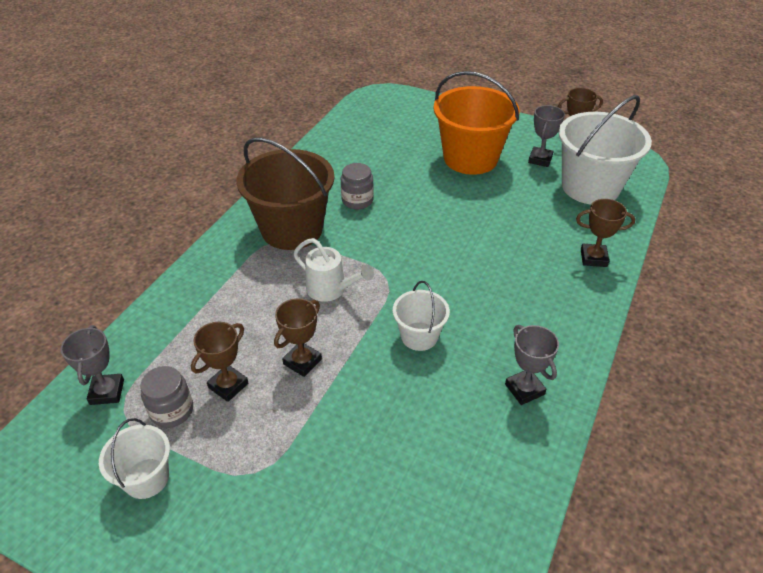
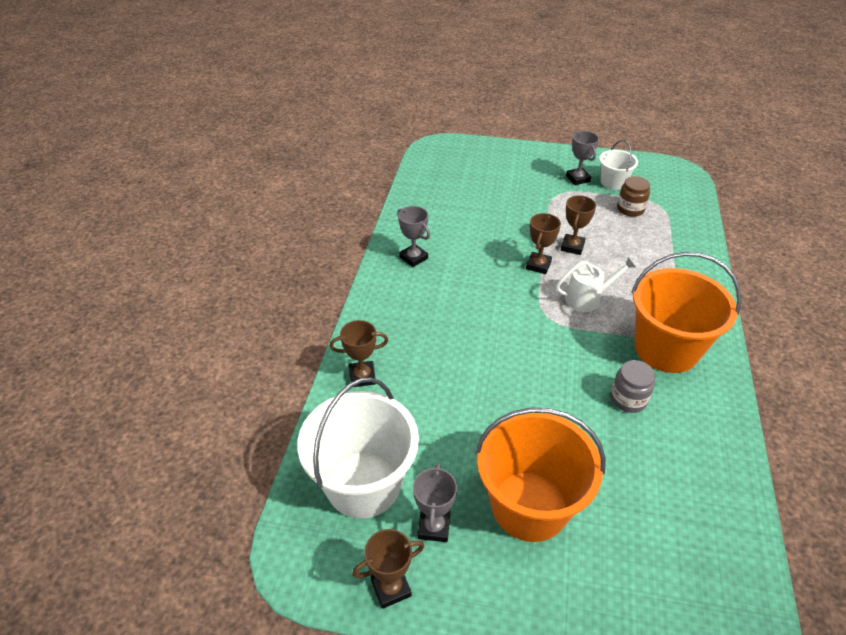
camera: 165 degrees right, 0 degrees up
grey trophy [61,325,124,405] -> grey trophy moved to [566,131,599,185]
grey jar [140,366,193,428] -> brown jar [617,176,650,217]
brown trophy [191,322,248,402] -> brown trophy moved to [526,213,561,274]
brown bucket [236,138,335,250] -> orange bucket [631,252,741,373]
white watering can [293,238,374,302] -> white watering can turned 150 degrees clockwise [556,257,636,312]
white bucket [393,281,450,351] -> none

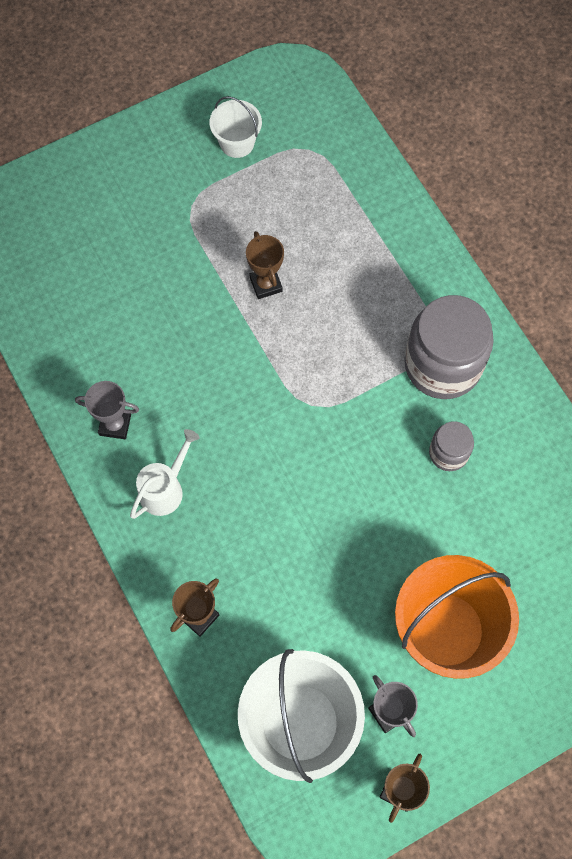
camera: 40 degrees left, 25 degrees up
brown trophy [526,213,561,274] -> none
white watering can [556,257,636,312] -> white watering can moved to [130,429,200,519]
grey trophy [566,131,599,185] -> none
brown jar [617,176,650,217] -> none
orange bucket [631,252,741,373] -> grey jar [404,295,494,399]

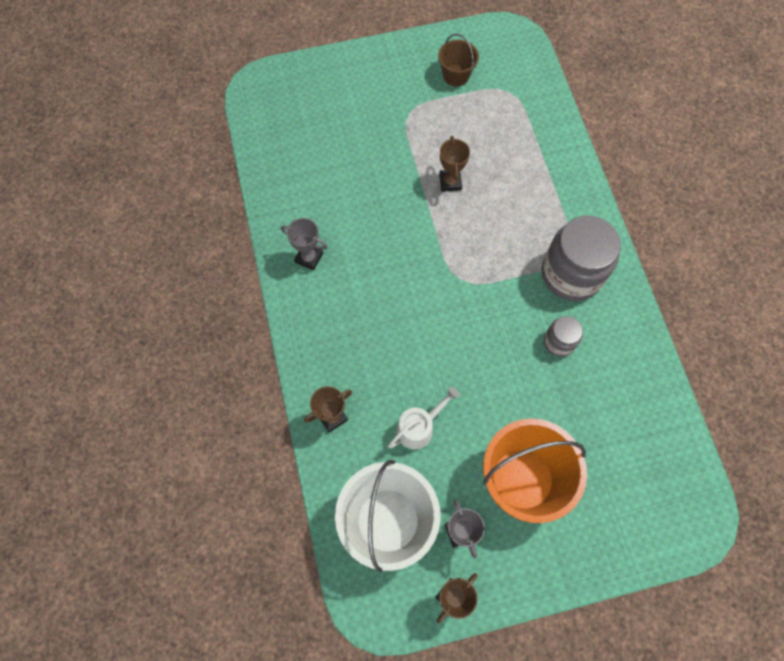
camera: 15 degrees right, 0 degrees up
white watering can [130,429,200,519] -> white watering can moved to [388,386,460,450]
white bucket [210,96,262,158] -> brown bucket [438,34,479,86]

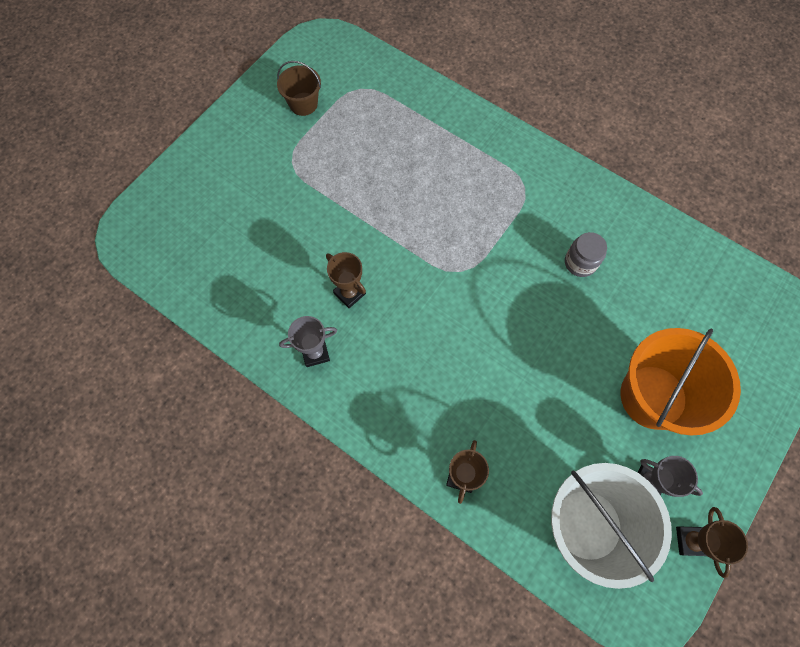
camera: 40 degrees left, 0 degrees up
white watering can [388,386,460,450] -> none
brown trophy [439,136,470,192] -> brown trophy moved to [326,252,366,308]
grey jar [542,216,621,301] -> none

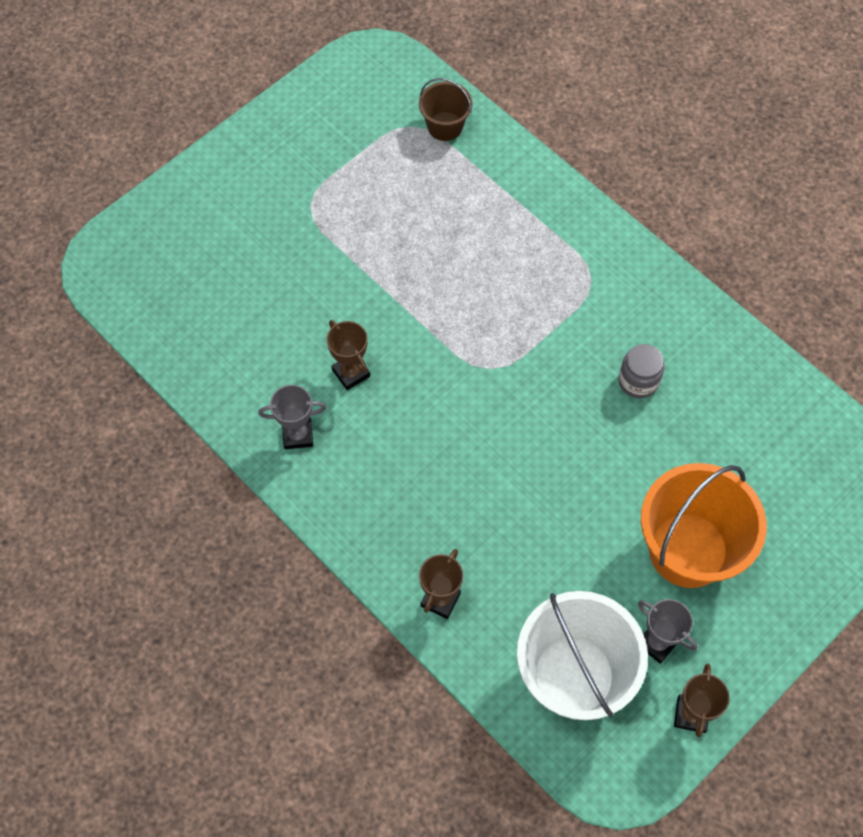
camera: 10 degrees right, 5 degrees down
brown bucket [277,61,321,116] -> brown bucket moved to [419,78,473,141]

